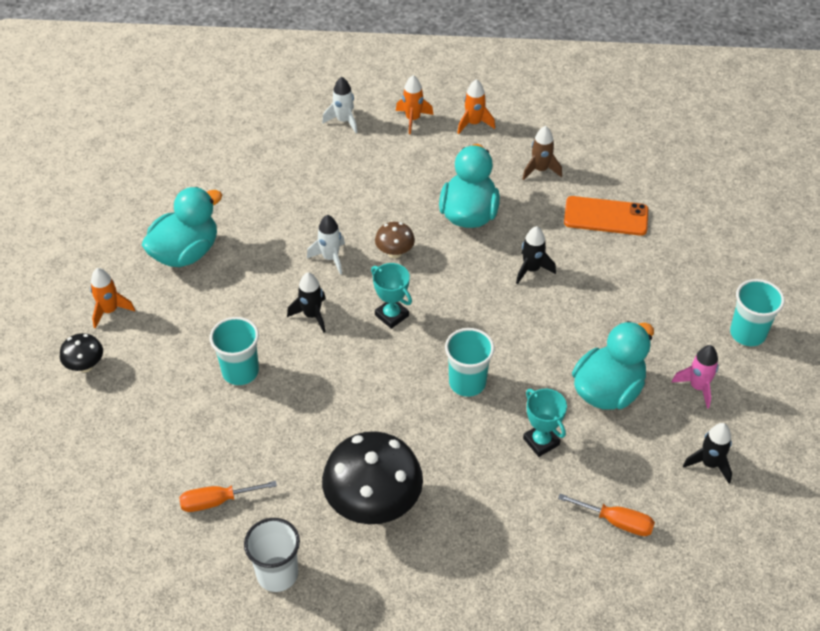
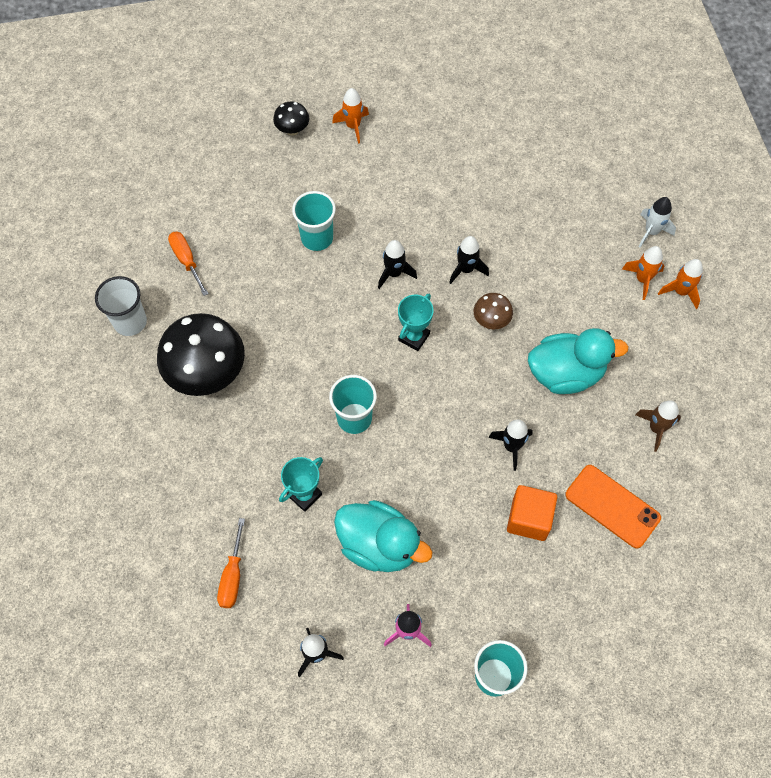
camera: 75 degrees right, 15 degrees up
turquoise duck [142,187,222,267] -> none
white rocket [307,215,345,275] -> black rocket [449,236,489,284]
orange rocket [458,79,495,134] -> orange rocket moved to [622,246,664,300]
orange phone [564,196,648,236] -> orange phone turned 45 degrees counterclockwise [565,465,661,549]
none -> orange cube [507,485,558,541]

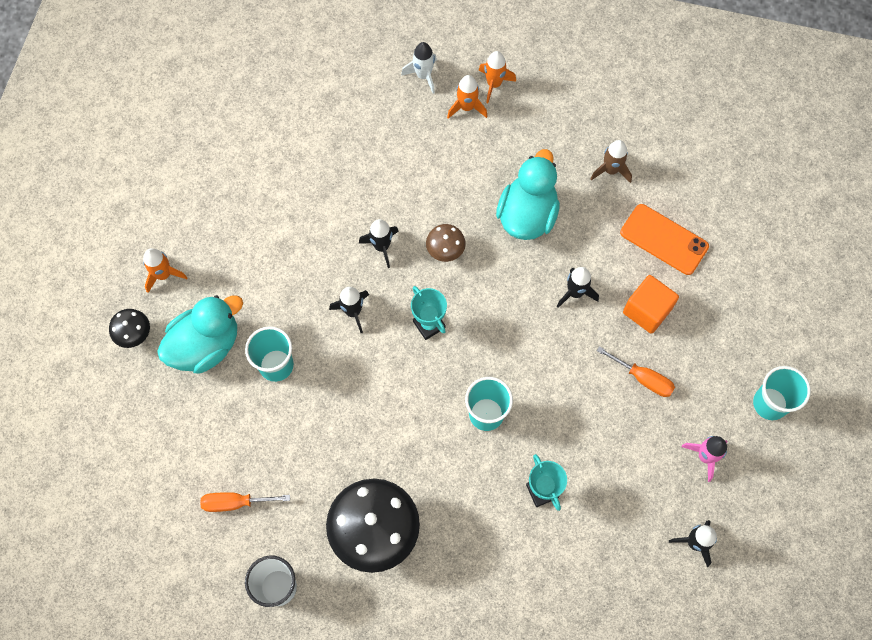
camera: 65 degrees left, 5 degrees up
orange screwdriver [217,518,245,608] -> orange screwdriver moved to [597,346,675,397]
turquoise duck [334,500,433,572] -> turquoise duck moved to [157,295,243,374]
orange phone [565,465,661,549] -> orange phone turned 60 degrees clockwise [620,204,709,275]

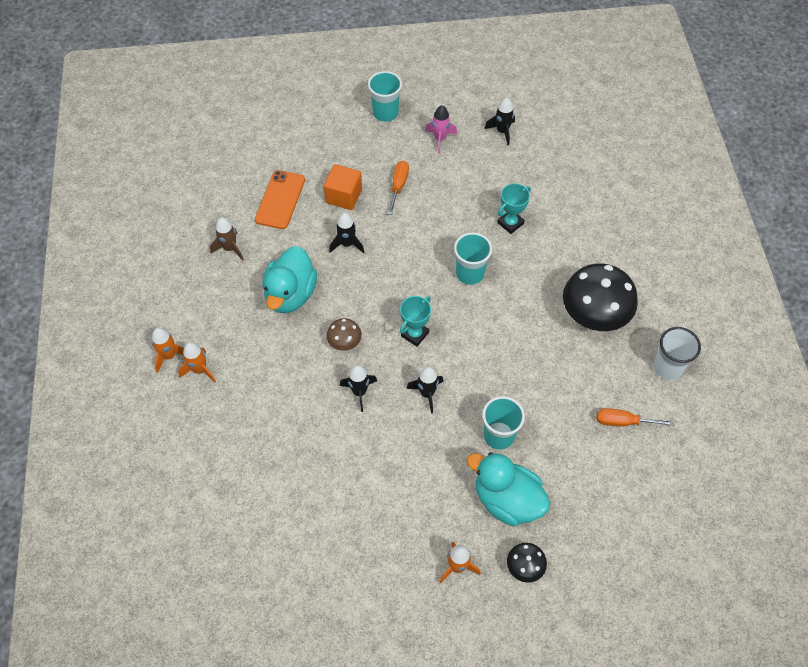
camera: 110 degrees left, 10 degrees down
orange screwdriver [200,492,290,512] -> orange screwdriver turned 120 degrees clockwise [597,408,674,426]
white rocket [401,42,437,94] -> none
turquoise duck [496,149,560,240] -> turquoise duck turned 75 degrees counterclockwise [262,246,317,313]

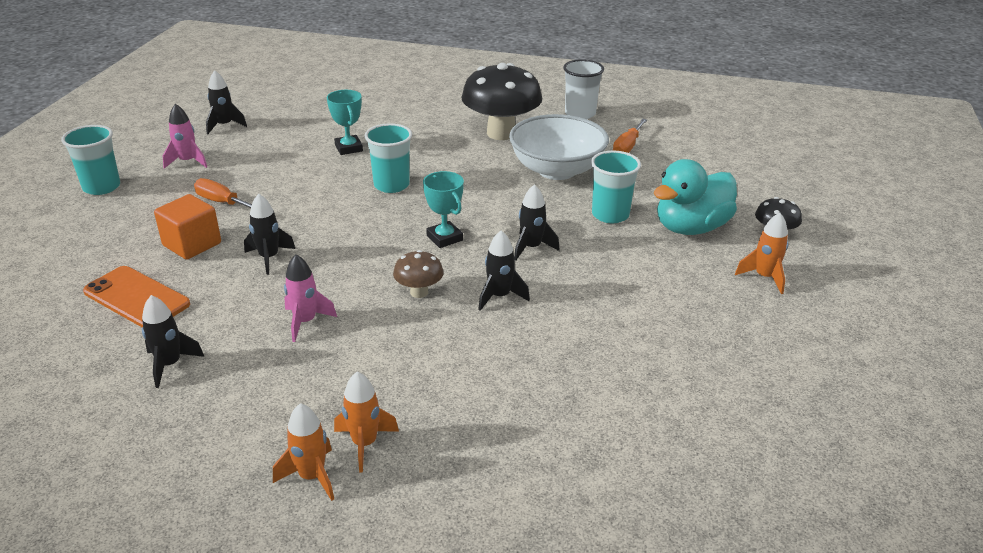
camera: 70 degrees left, 25 degrees down
brown rocket [210,217,244,261] -> black rocket [142,295,204,388]
turquoise duck [262,246,317,313] -> pink rocket [284,254,337,342]
none -> white bowl [509,114,609,180]

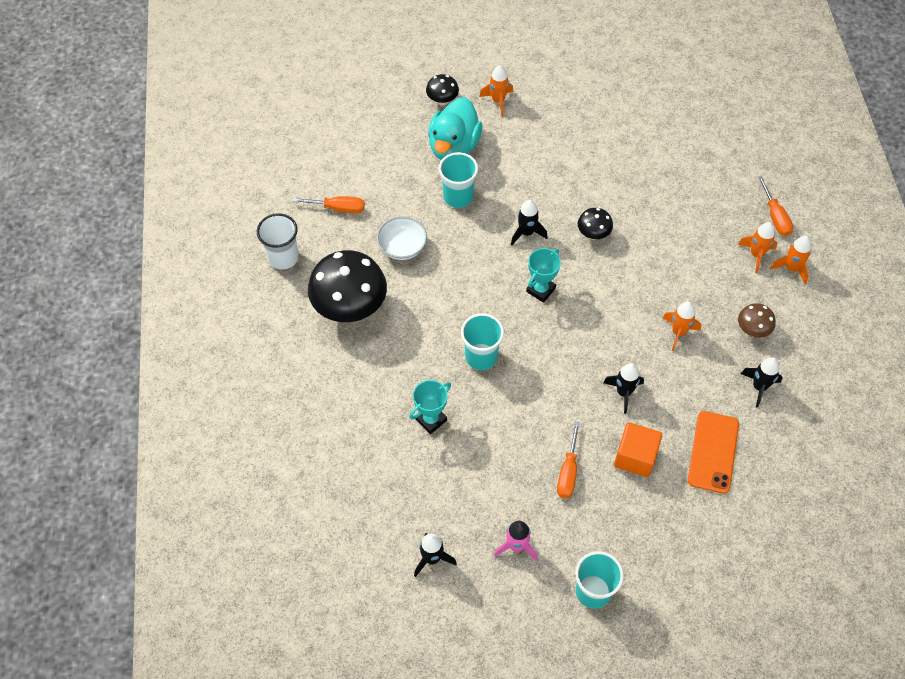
camera: 110 degrees left, 25 degrees up
pink rocket [284,254,337,342] -> orange rocket [663,302,701,351]
brown mushroom [393,250,443,298] -> brown mushroom moved to [738,303,776,338]
black rocket [478,230,530,311] -> black mushroom [578,208,613,240]
white bowl [509,114,609,180] -> white bowl [377,216,427,260], size x0.58
turquoise duck [654,159,737,235] -> turquoise duck turned 75 degrees clockwise [428,97,483,160]
none -> orange screwdriver [758,176,793,236]

